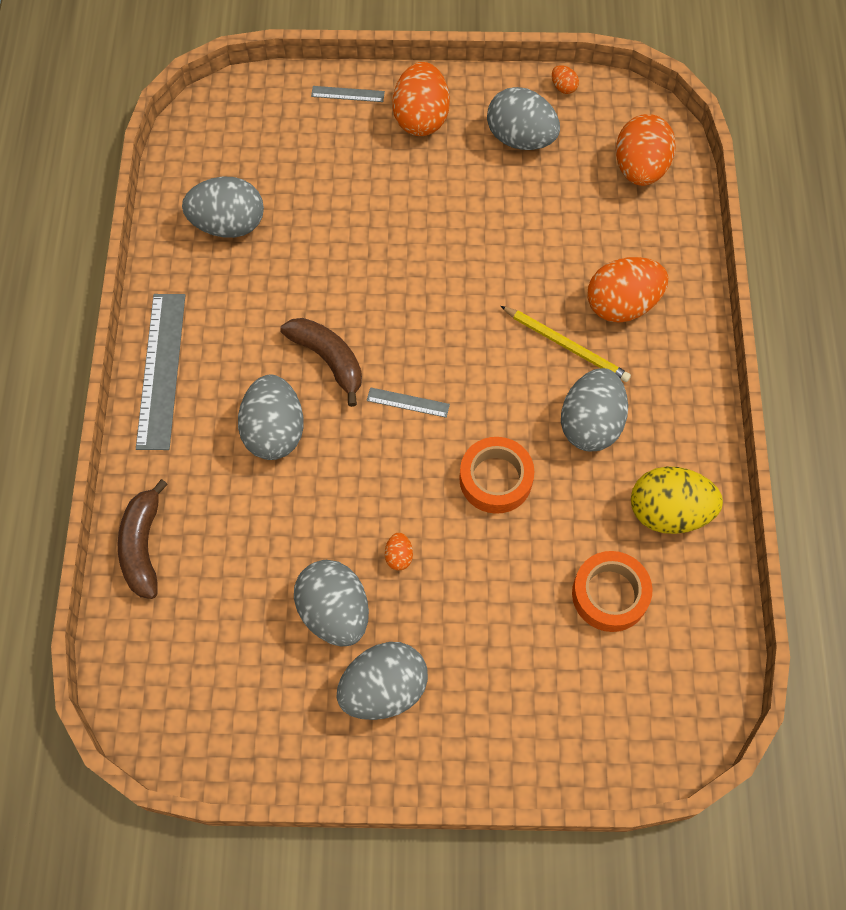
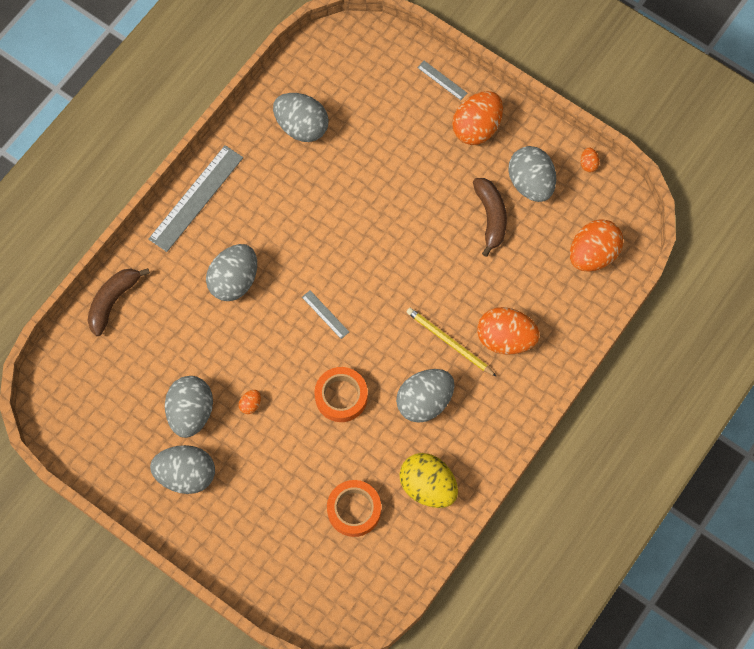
camera: 35 degrees right, 5 degrees up
brown banana [280,318,362,407] -> brown banana moved to [473,178,507,257]
yellow pencil [501,306,631,382] -> yellow pencil turned 150 degrees clockwise [407,308,497,377]

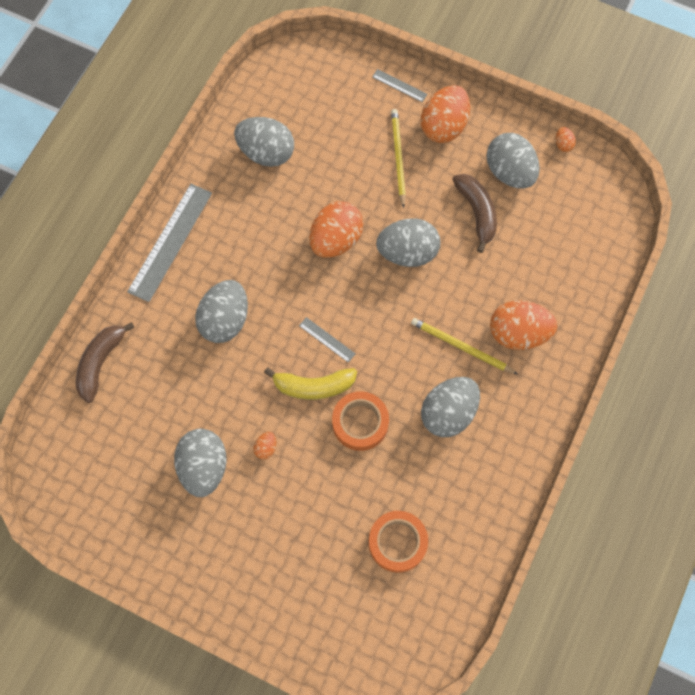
camera: 10 degrees left, 0 degrees up
grey egg [150,445,215,494] -> grey egg moved to [376,219,440,267]
yellow egg [399,453,458,508] -> none
orange egg [570,219,623,272] -> orange egg moved to [309,201,363,258]
none -> yellow banana [264,367,357,400]
none -> yellow pencil [391,109,406,208]

